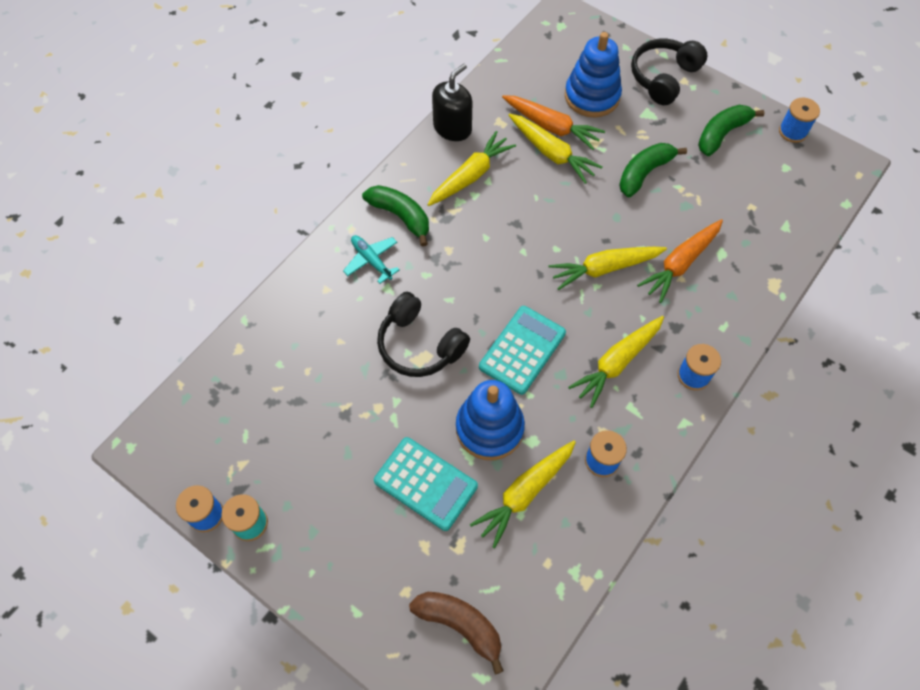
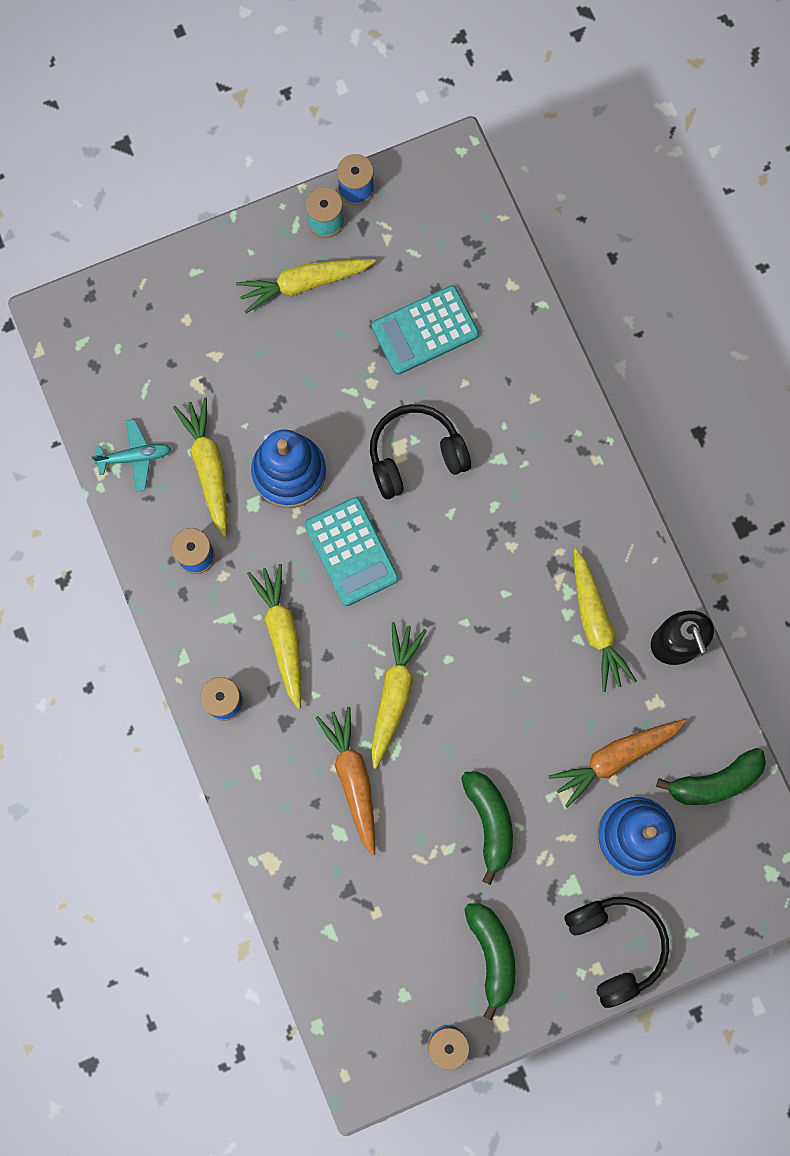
camera: 120 degrees right, 15 degrees up
turquoise plane [343,235,400,284] -> turquoise plane moved to [91,419,171,492]
green banana [362,185,429,247] -> green banana moved to [656,748,766,805]
turquoise calculator [374,437,478,531] -> turquoise calculator moved to [371,285,479,375]
brown banana [409,592,504,674] -> none
yellow carrot [509,114,602,184] -> yellow carrot moved to [236,259,376,314]

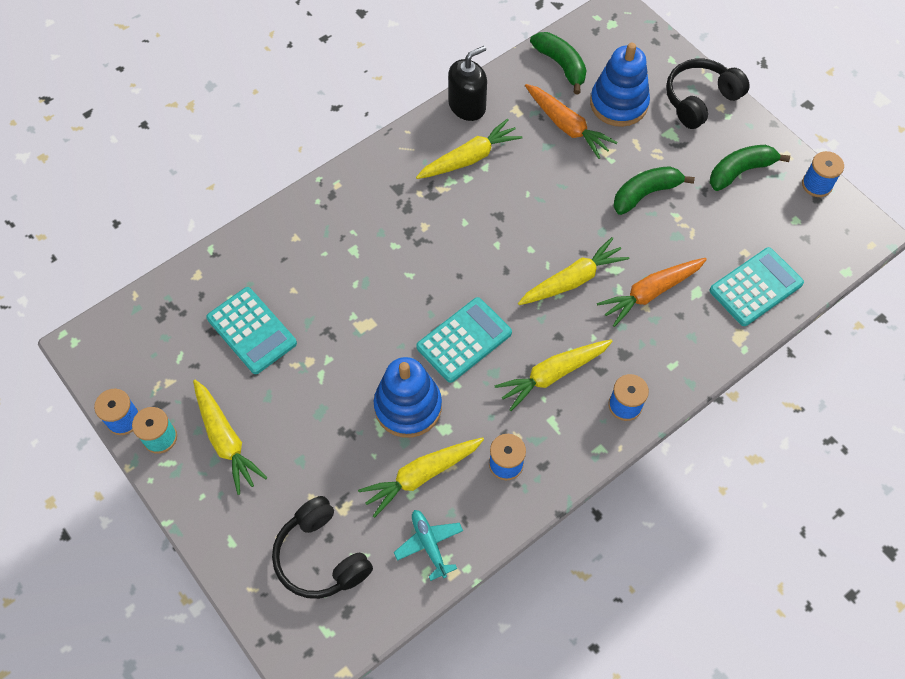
camera: 105 degrees left, 15 degrees down
black headphones [370,404,471,499] -> black headphones moved to [272,496,373,599]
yellow carrot [371,622,427,769] -> yellow carrot turned 150 degrees clockwise [518,237,629,305]
none -> turquoise calculator [709,247,804,326]

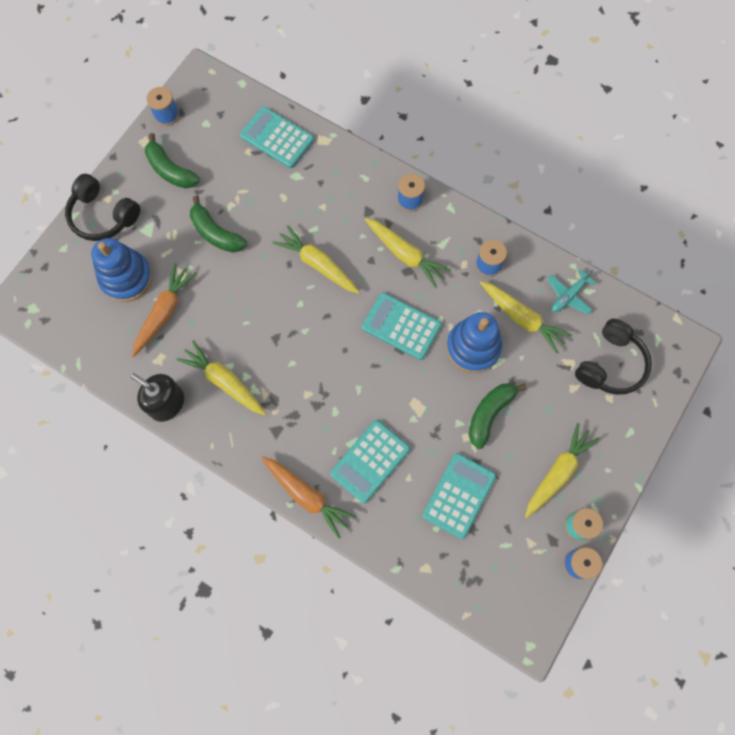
camera: 110 degrees left, 10 degrees up
green banana [530,32,587,94] -> green banana moved to [469,383,527,449]
orange carrot [597,258,707,327] -> orange carrot moved to [261,457,356,539]
none -> turquoise calculator [330,420,410,503]

